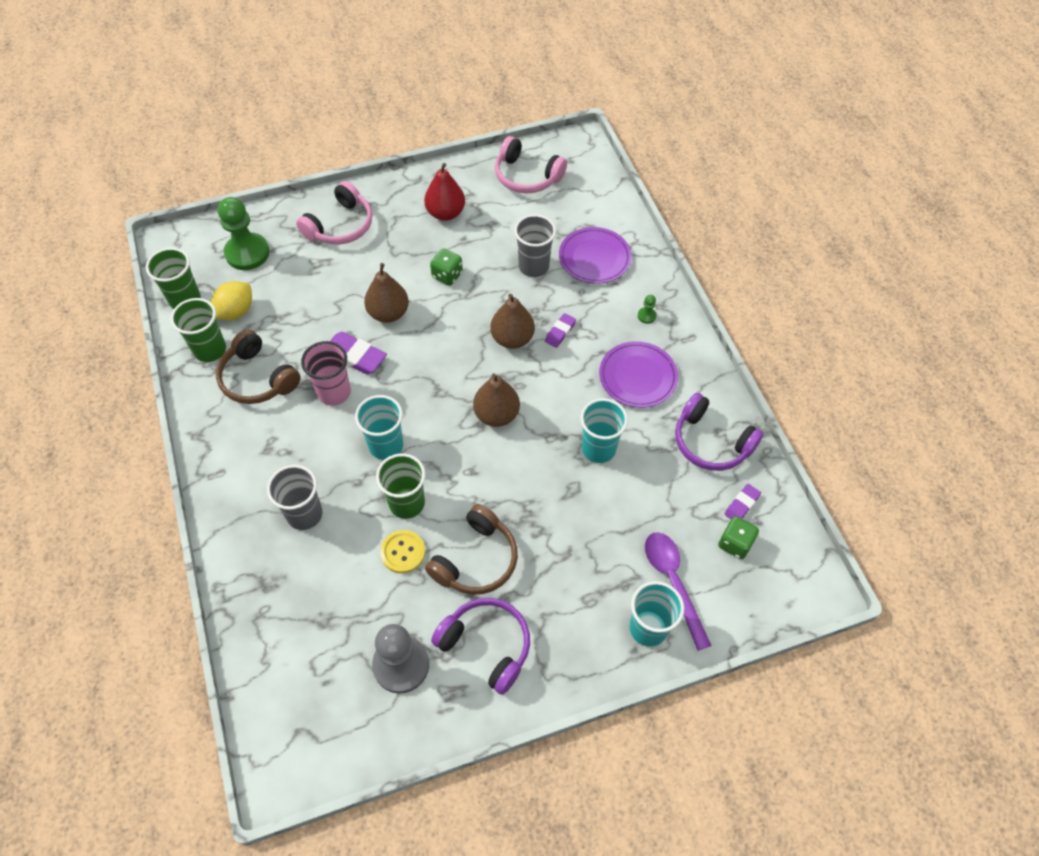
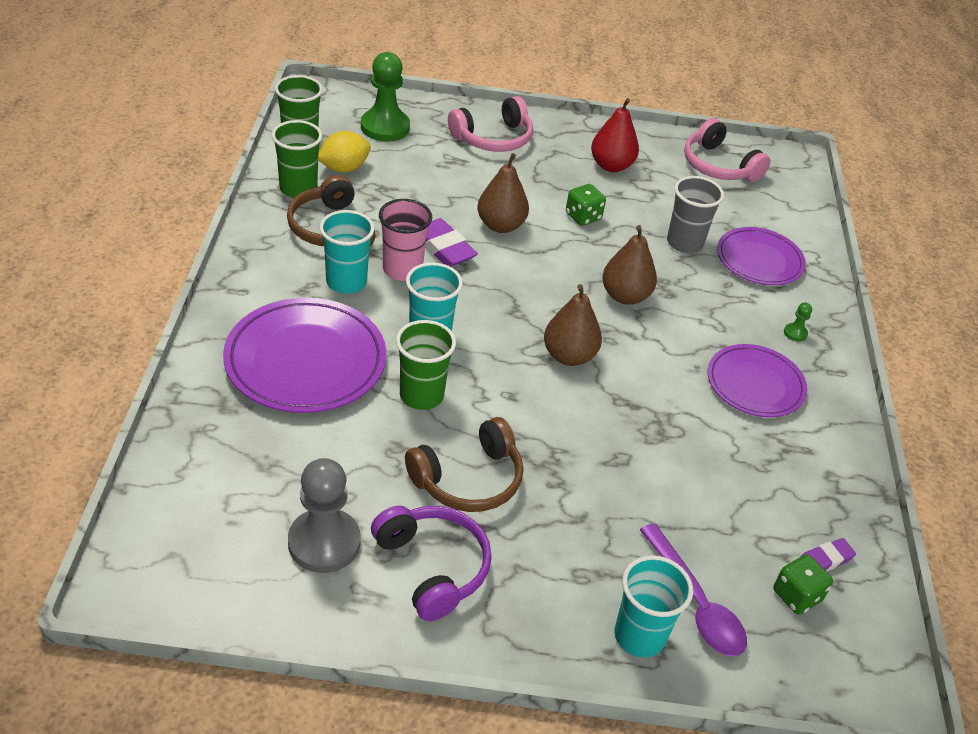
camera: 20 degrees right, 15 degrees down
grey cup [267,465,323,530] -> purple plate [223,298,386,413]
yellow button [380,530,425,573] -> none
purple eraser [545,313,576,348] -> none
turquoise cup [580,398,628,463] -> turquoise cup moved to [319,210,375,294]
purple spoon [645,532,712,651] -> purple spoon turned 150 degrees clockwise [640,523,747,657]
purple headphones [675,393,764,471] -> none

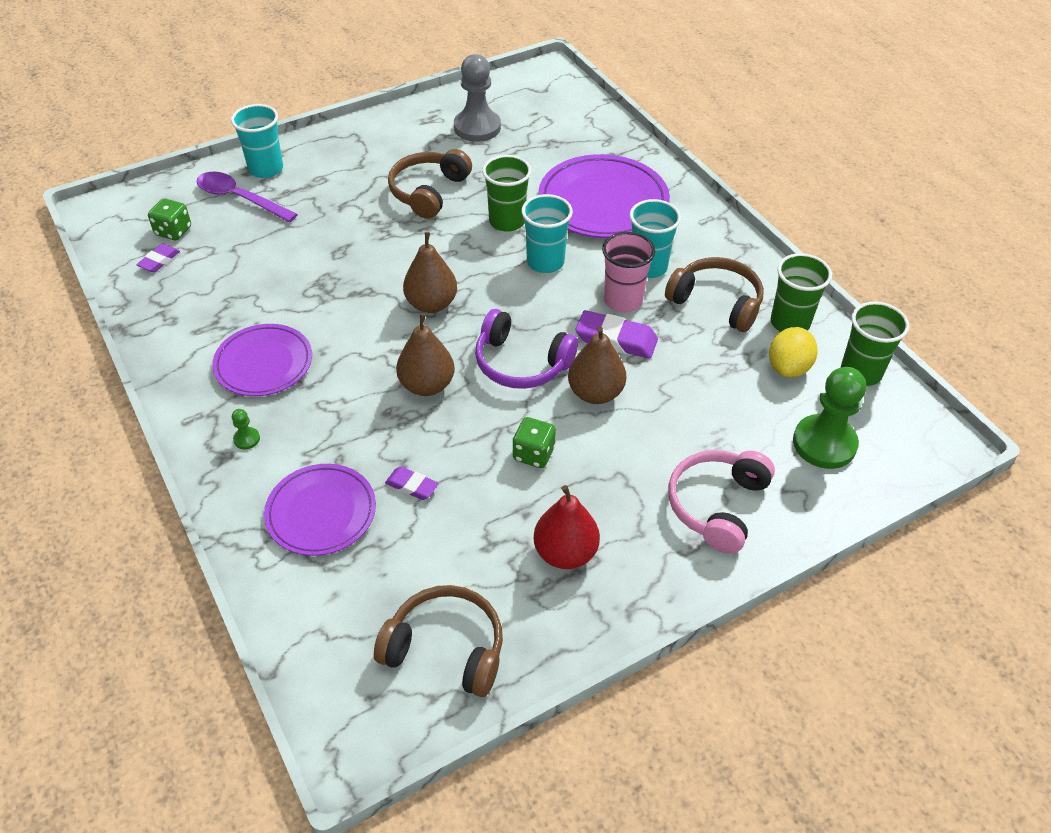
camera: 150 degrees right, 5 degrees up
purple headphones [371,506,492,621] -> purple headphones moved to [475,309,578,389]
grey cup [667,176,724,253] -> purple eraser [385,466,439,500]
pink headphones [684,118,770,182] -> brown headphones [374,585,503,697]

